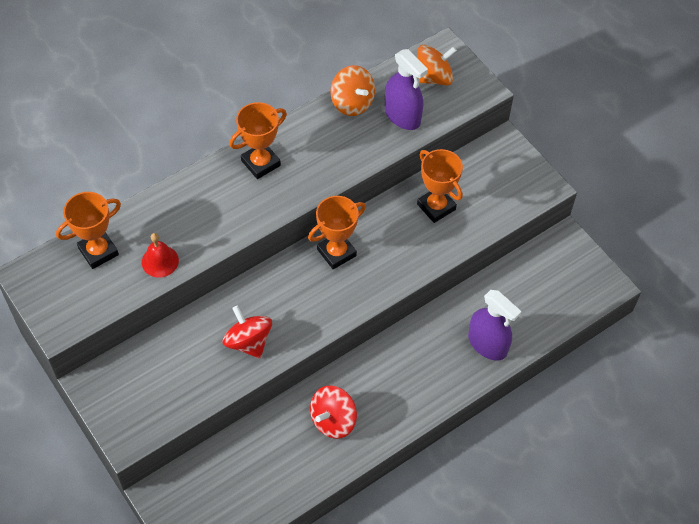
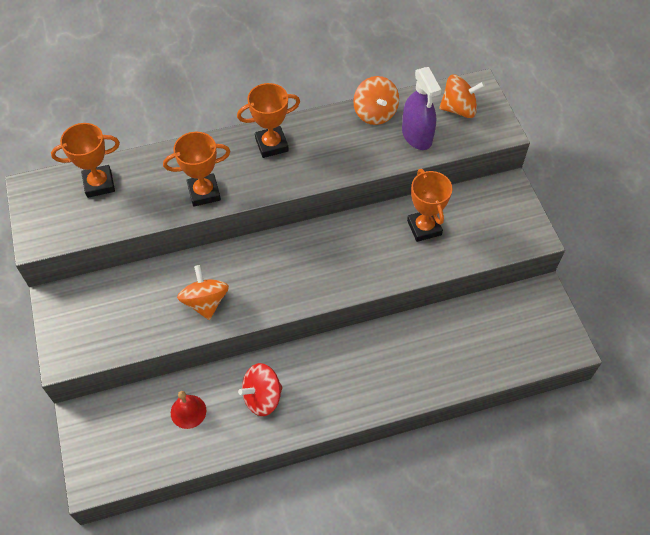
camera: 20 degrees right, 0 degrees up
red bell [142,233,179,277] -> red bell moved to [171,391,206,429]
red spinning top [222,305,272,358] -> orange spinning top [177,265,229,320]
orange trophy [308,196,366,269] -> orange trophy moved to [163,132,230,207]
purple spray bottle [468,290,522,361] -> none

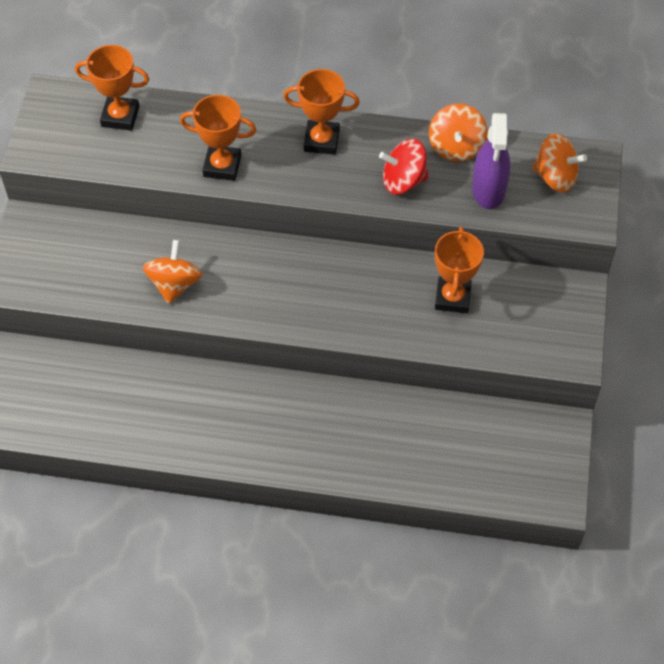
camera: 25 degrees right, 0 degrees up
red bell [171,391,206,429] -> none
red spinning top [238,363,283,416] -> red spinning top moved to [379,139,429,194]

